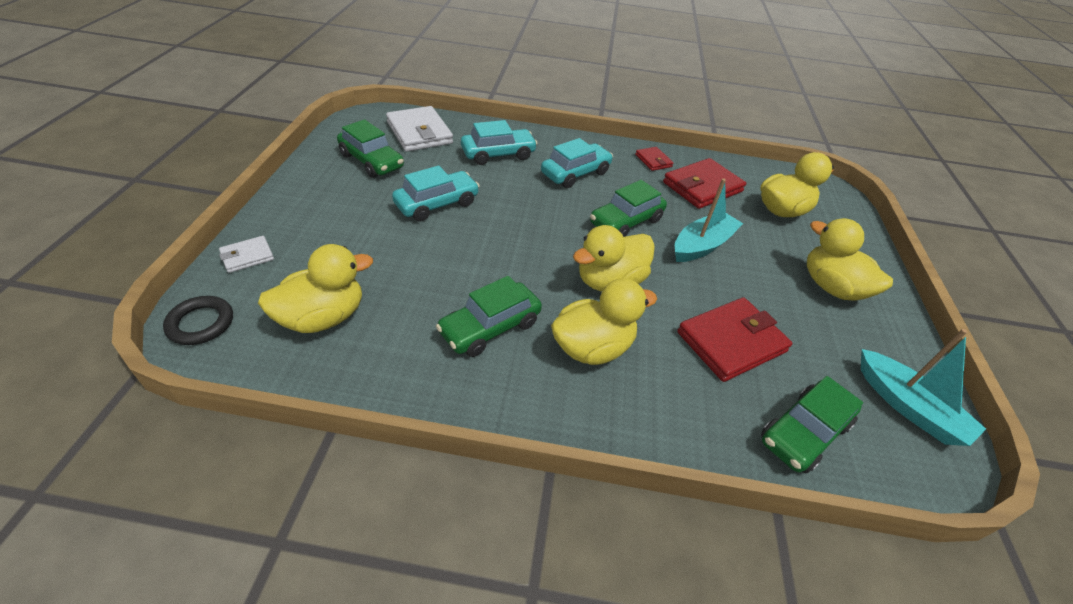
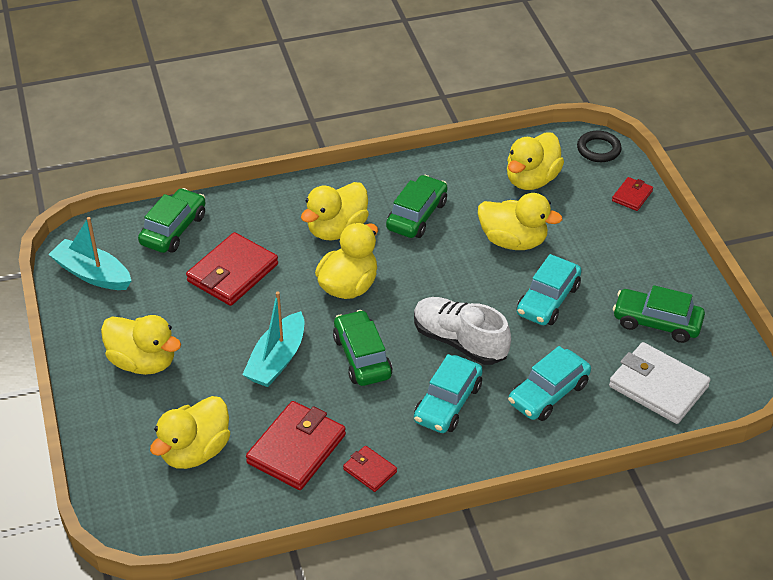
camera: 160 degrees right, 0 degrees up
white wallet [219,236,274,273] -> red wallet [612,177,653,211]
green car [590,180,667,237] -> green car turned 45 degrees counterclockwise [333,310,393,386]
none -> white shoe [414,297,511,365]
none -> yellow duck [478,193,562,250]

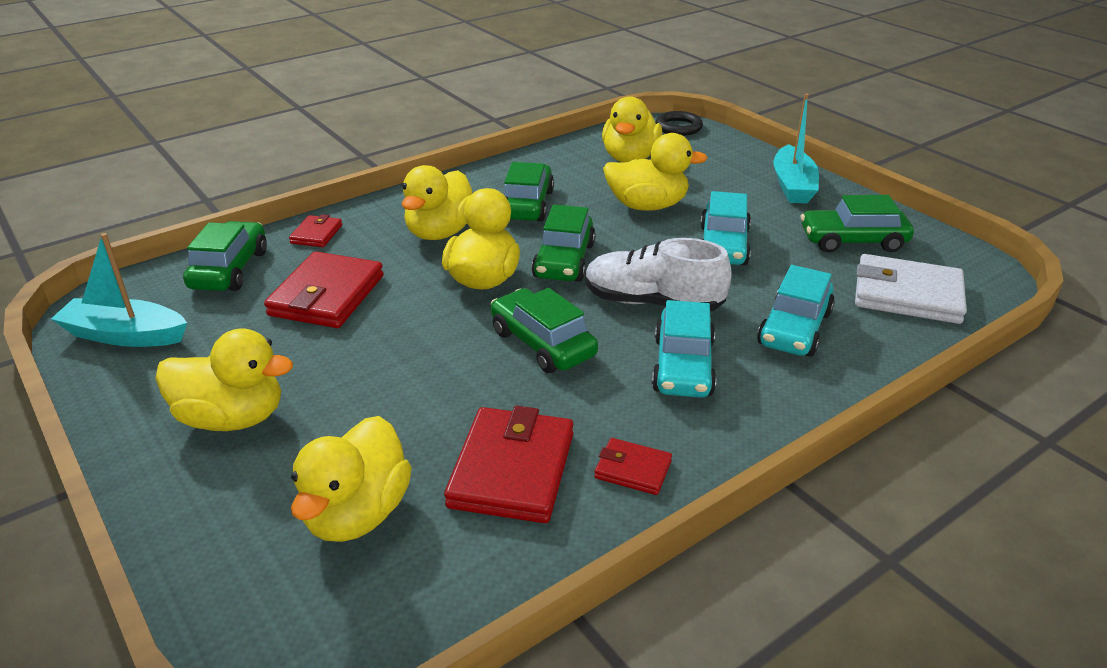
camera: 20 degrees left, 10 degrees down
turquoise boat [242,292,304,387] -> turquoise boat moved to [774,94,819,203]
red wallet [612,177,653,211] -> red wallet moved to [289,214,342,247]
none -> green car [532,205,596,282]

